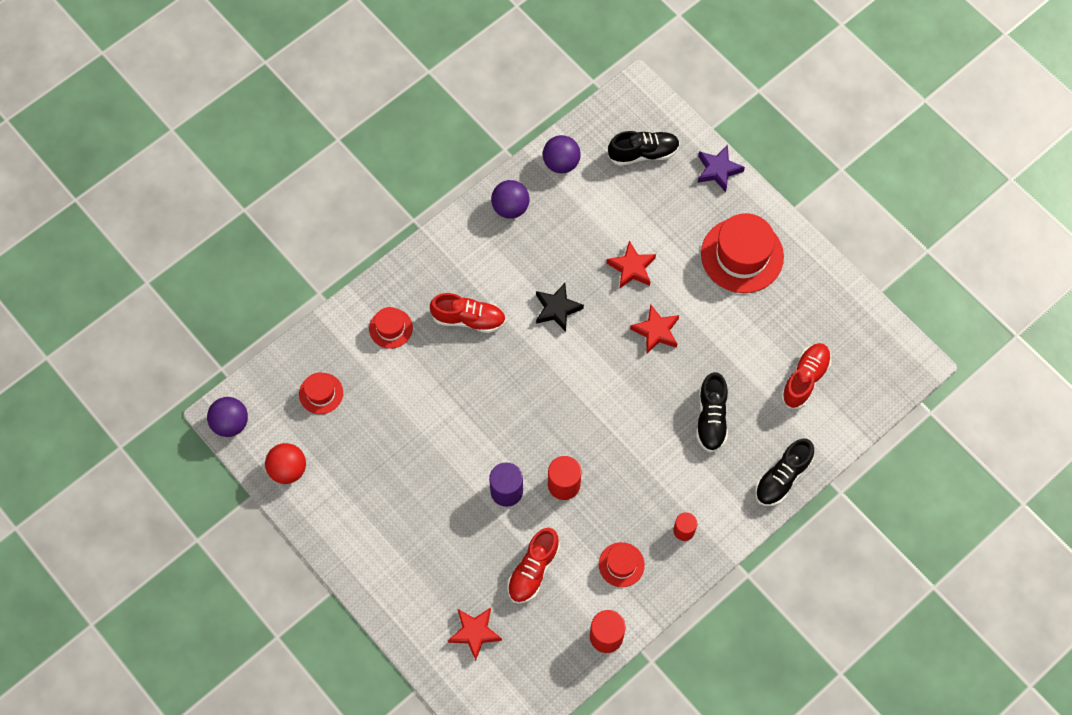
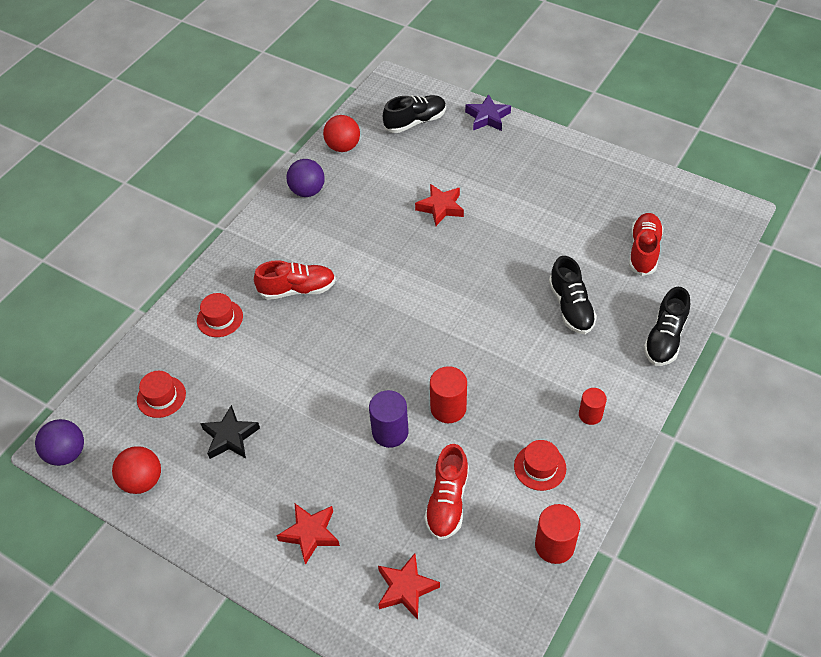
camera: 15 degrees left, 15 degrees down
black star [536,283,584,332] -> black star moved to [200,405,260,459]
purple ball [543,135,581,173] -> red ball [323,115,360,152]
red star [630,304,679,354] -> red star moved to [277,504,340,565]
red hat [701,213,784,293] -> none

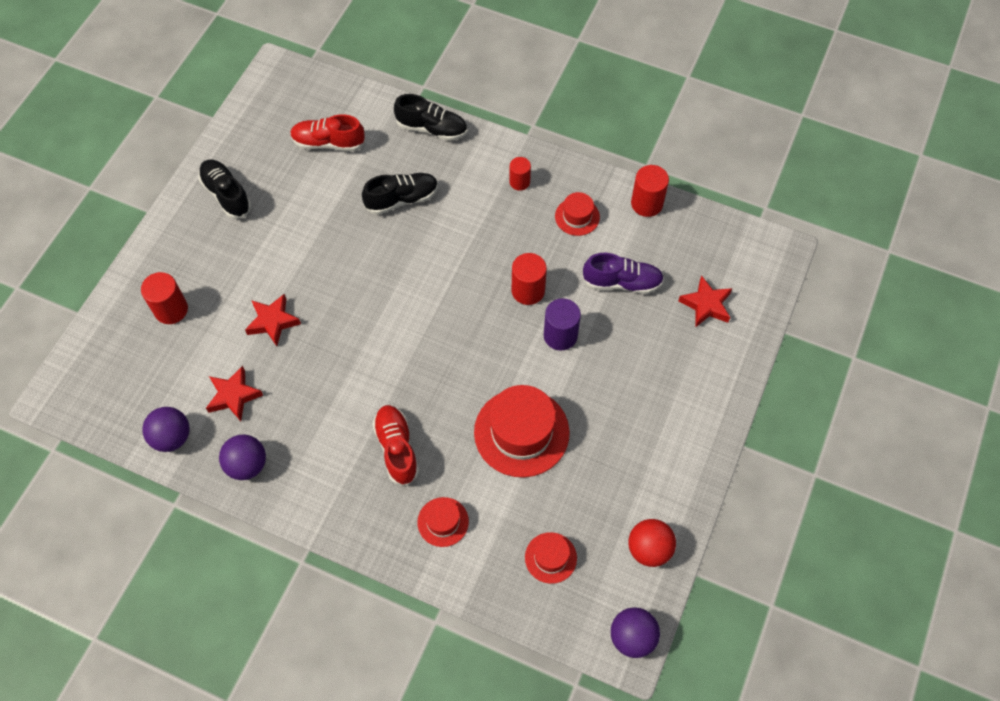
camera: 100 degrees left, 10 degrees up
black star [200,405,260,459] -> none
red star [277,504,340,565] -> red star moved to [206,366,263,421]
red ball [323,115,360,152] -> purple ball [142,407,190,452]
black shoe [383,95,446,133] -> black shoe moved to [198,159,251,219]
red shoe [424,444,469,540] -> purple shoe [582,253,664,294]
purple star [465,94,511,131] -> none
none -> red cylinder [141,272,188,324]
none -> red hat [474,385,570,477]

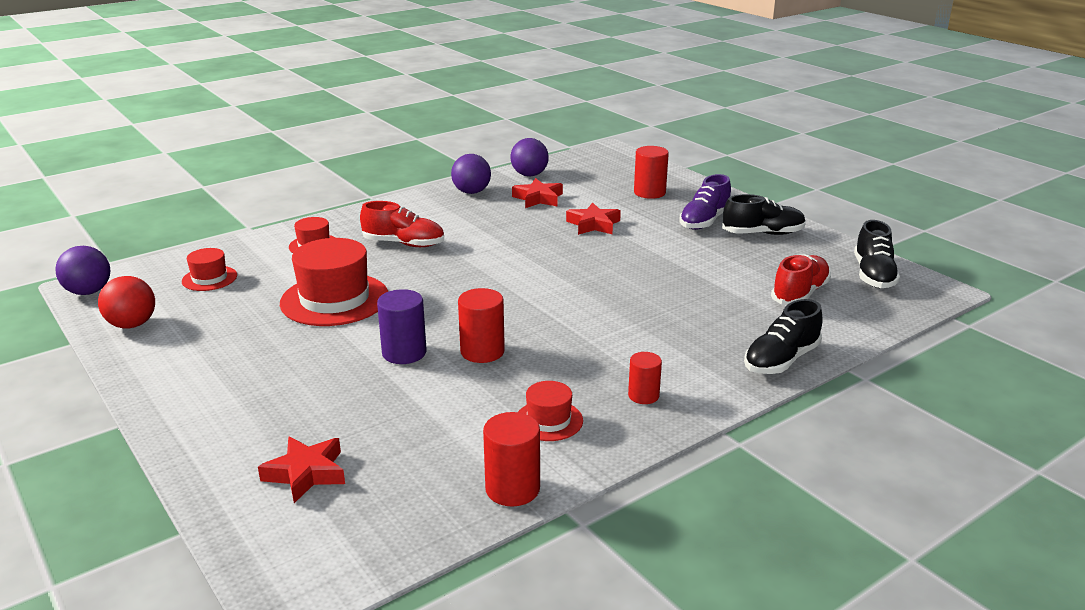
camera: 120 degrees right, 35 degrees down
black shoe [362,173,438,215] -> black shoe moved to [854,220,900,288]
purple shoe [582,253,664,294] -> purple shoe moved to [679,174,731,230]

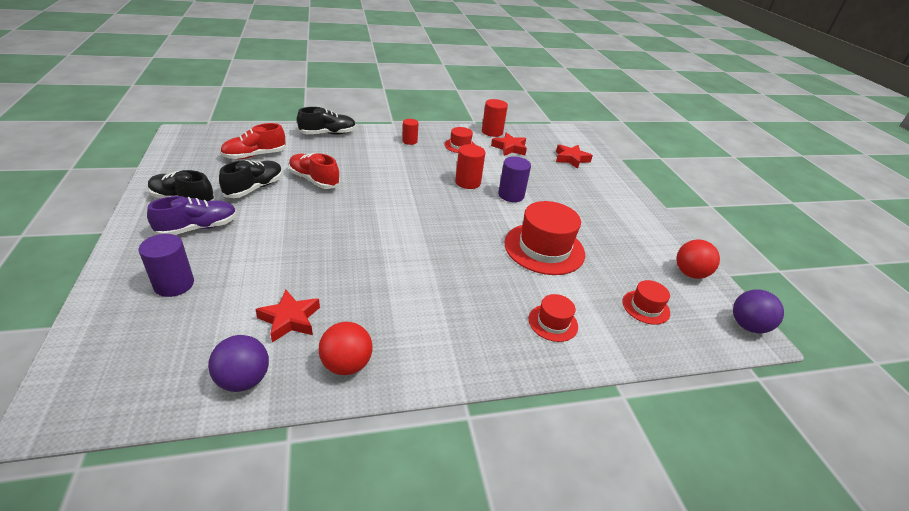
camera: 160 degrees left, 10 degrees up
red shoe [360,201,444,247] -> red shoe moved to [289,153,340,189]
purple ball [451,154,491,194] -> red ball [319,322,373,375]
red star [566,202,621,235] -> red star moved to [491,133,527,156]
red cylinder [634,146,669,199] -> purple cylinder [139,234,194,297]
black shoe [854,220,900,288] -> black shoe moved to [219,160,283,198]

